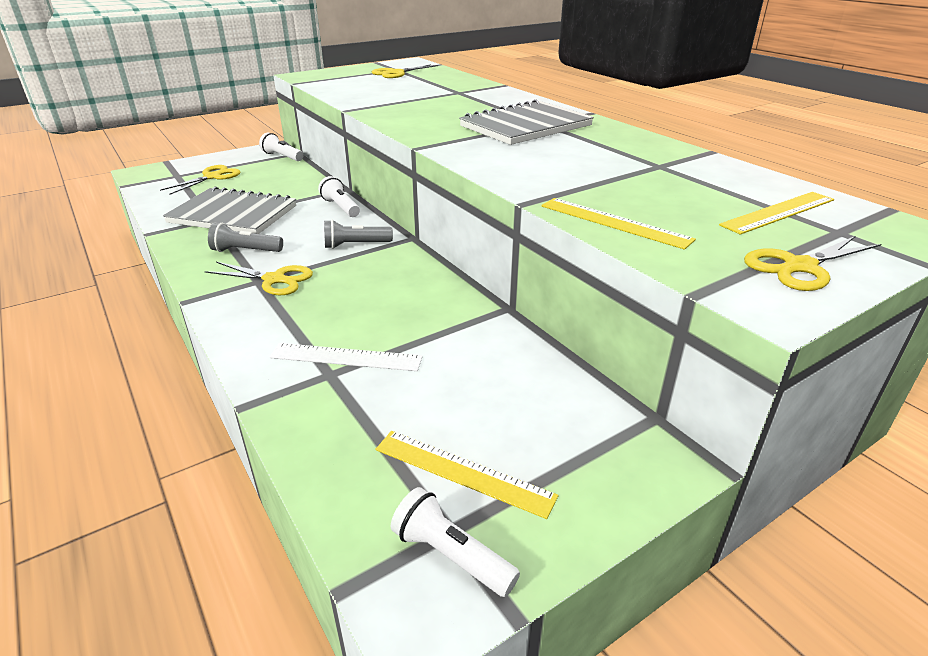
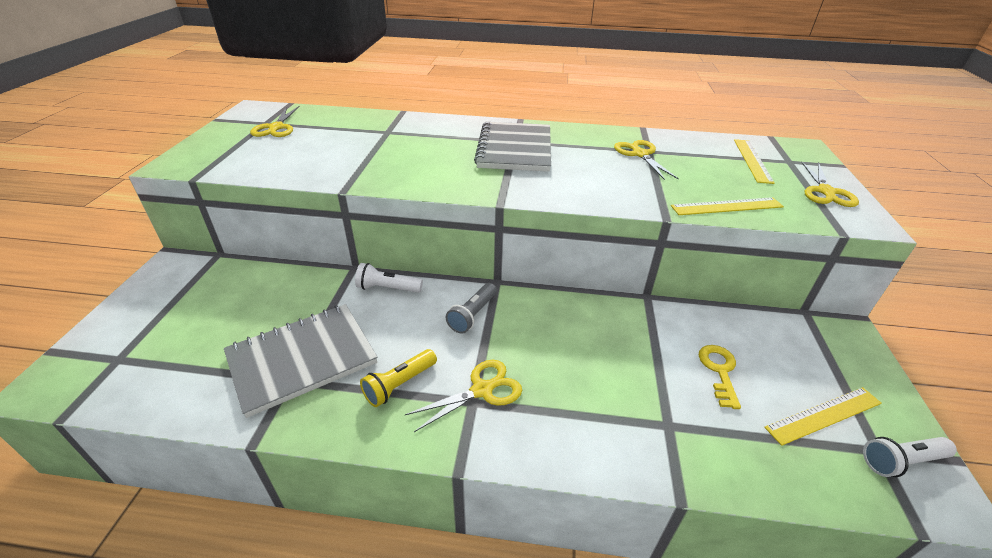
camera: 50 degrees left, 5 degrees up
yellow scissors [160,165,241,195] -> yellow scissors moved to [614,140,679,180]
grey flashlight [208,223,283,252] -> yellow flashlight [360,349,437,407]
white flashlight [259,133,303,161] -> none
white ruler [270,343,423,371] -> none
none -> yellow key [699,345,741,409]

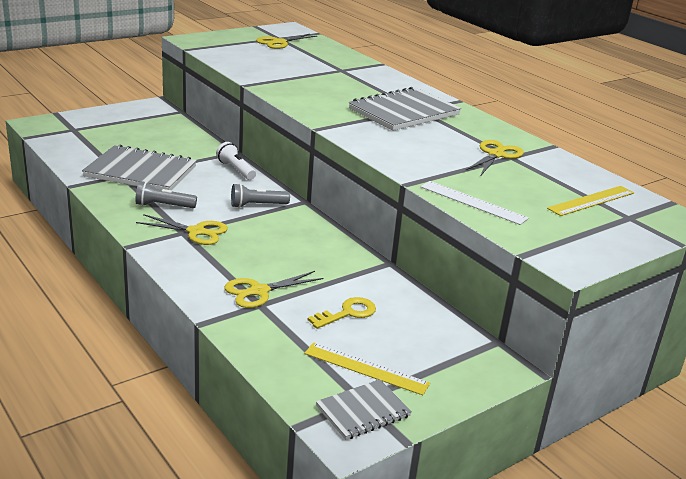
camera: 45 degrees right, 10 degrees down
yellow flashlight [360,349,437,407] -> grey flashlight [135,181,197,208]
yellow ruler [671,197,784,215] -> white ruler [420,181,529,225]
yellow scissors [801,162,859,207] -> yellow scissors moved to [224,271,323,308]
white flashlight [863,437,957,477] -> grey notebook [316,379,412,440]

